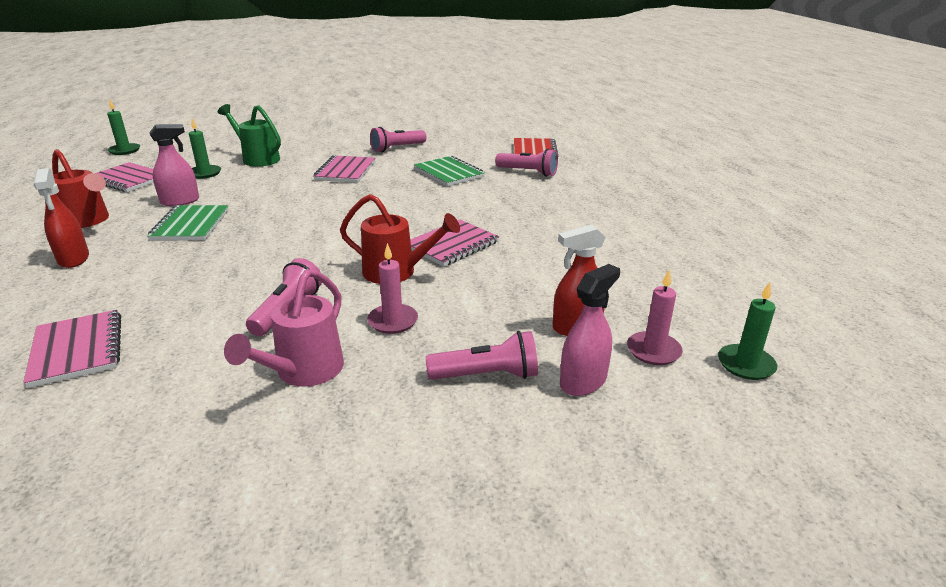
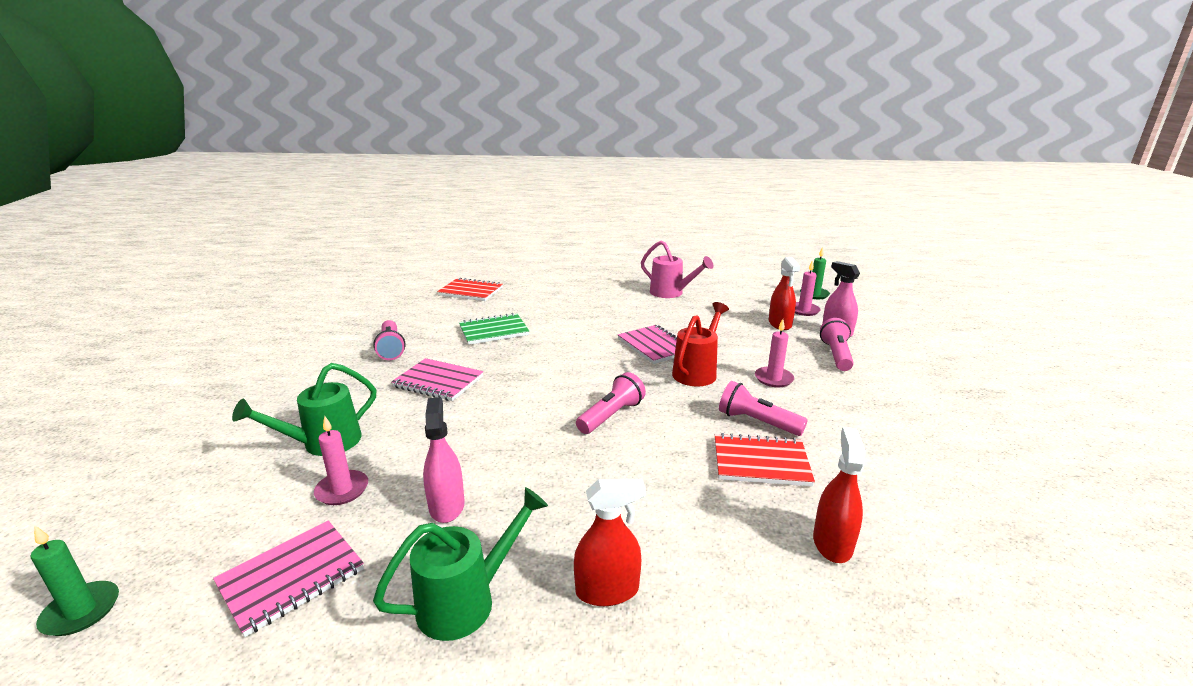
camera: 75 degrees left, 5 degrees down
pink notebook [23,310,121,388] -> red spray bottle [813,427,865,563]
red watering can [52,149,109,228] -> green watering can [373,487,548,641]
green notebook [147,205,229,241] -> none
green candle [189,118,221,179] -> pink candle [314,416,368,505]
pink watering can [224,269,344,387] -> pink watering can moved to [641,240,714,298]
pink flashlight [495,149,558,176] -> pink flashlight moved to [576,372,646,434]
none -> red notebook [715,433,815,487]

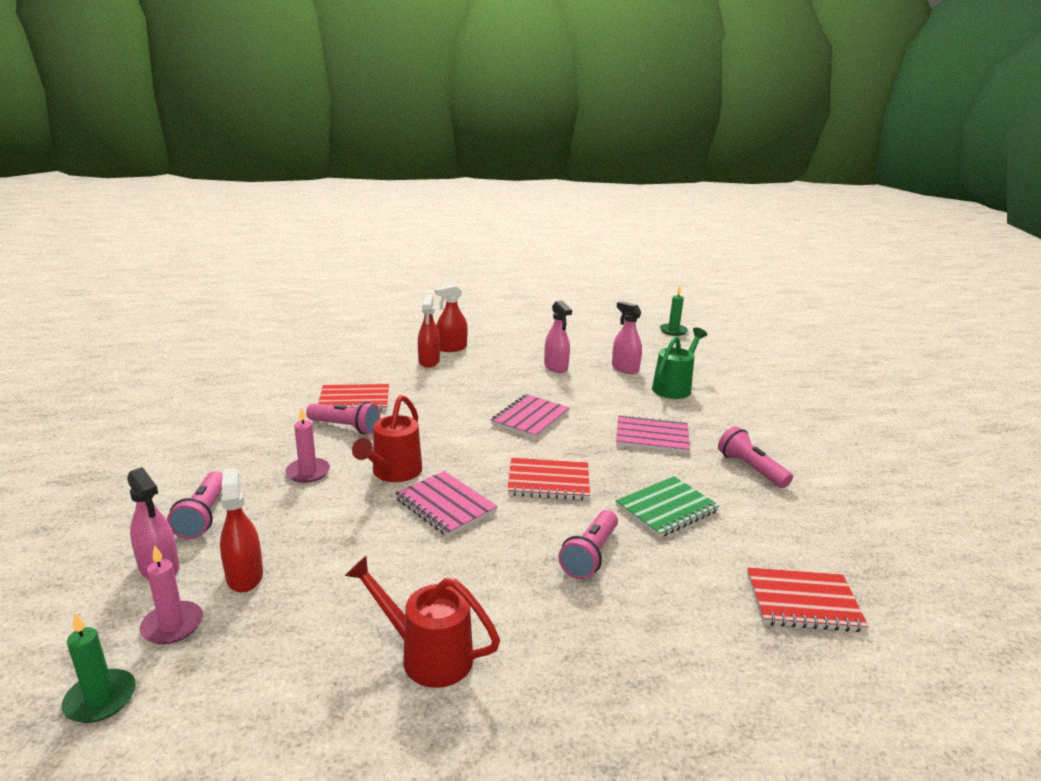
camera: 165 degrees right, 0 degrees up
pink notebook [213,521,364,637] -> pink notebook moved to [491,394,570,439]
pink candle [314,416,368,505] -> pink spray bottle [612,301,642,374]
green watering can [373,487,548,641] -> none
pink flashlight [576,372,646,434] -> pink flashlight moved to [558,510,618,579]
pink watering can [641,240,714,298] -> red watering can [345,556,500,688]
red spray bottle [813,427,865,563] -> red spray bottle moved to [418,295,440,367]
none -> red notebook [507,458,590,500]

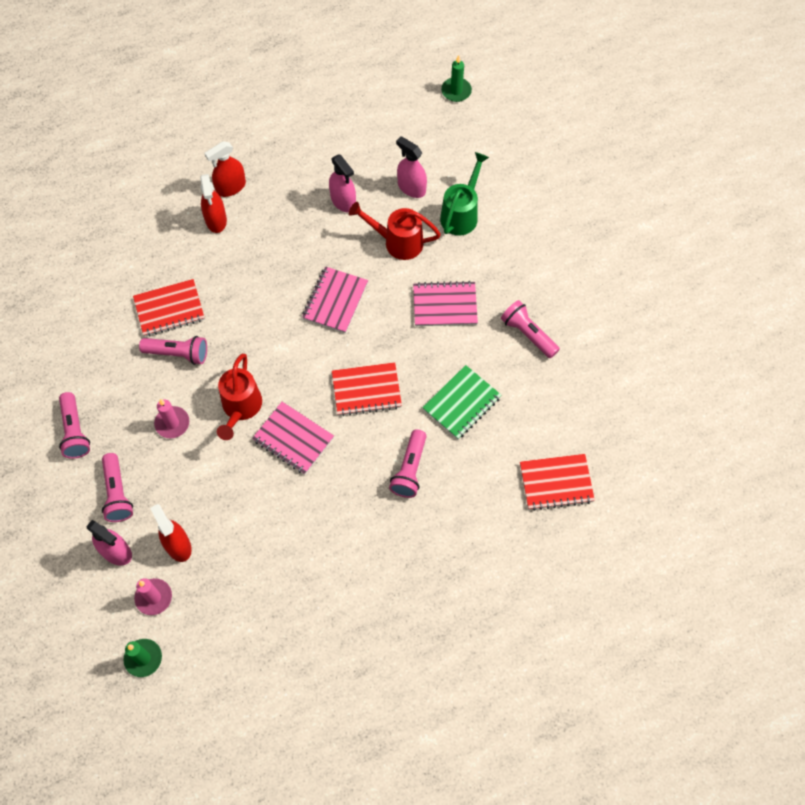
camera: 10 degrees left, 40 degrees up
red watering can [345,556,500,688] -> red watering can moved to [349,202,441,260]
none -> pink flashlight [59,392,90,459]

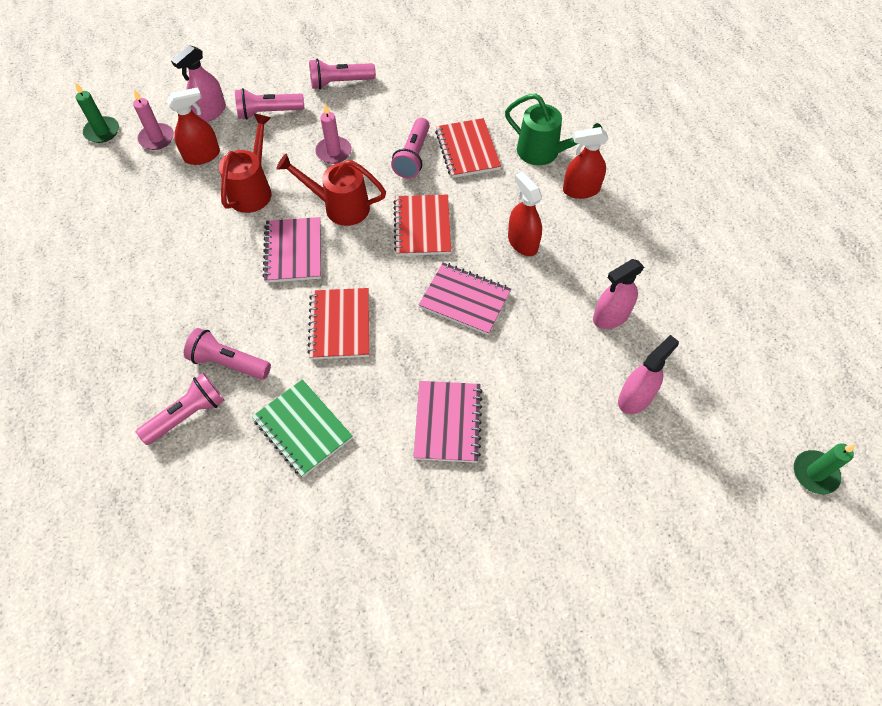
camera: 95 degrees right, 5 degrees down
red spray bottle [204,141,246,197] -> red spray bottle moved to [508,172,542,256]
pink notebook [252,402,334,474] -> pink notebook turned 45 degrees counterclockwise [263,217,321,283]
red watering can [349,202,441,260] -> red watering can moved to [219,113,272,213]
green watering can [440,152,489,236] -> green watering can moved to [505,93,603,165]
pink flashlight [501,300,560,358] -> pink flashlight moved to [136,373,224,445]
red notebook [520,454,595,511] -> red notebook moved to [393,195,451,256]

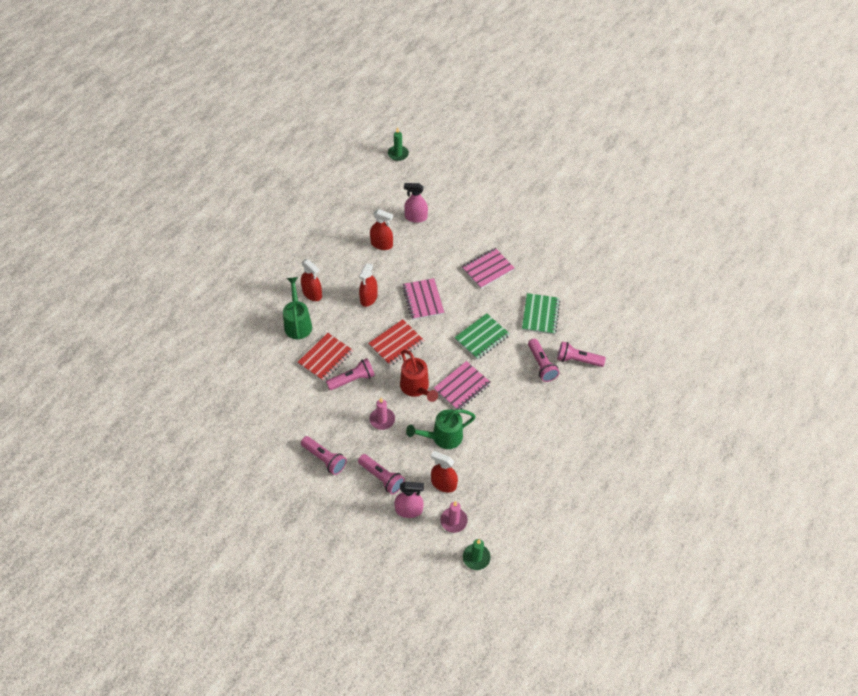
camera: 130 degrees left, 5 degrees down
red watering can [219,113,272,213] -> green watering can [406,409,476,449]
red notebook [307,288,369,359] -> green notebook [454,313,510,360]
pink spray bottle [593,259,644,329] -> red spray bottle [370,209,393,250]

